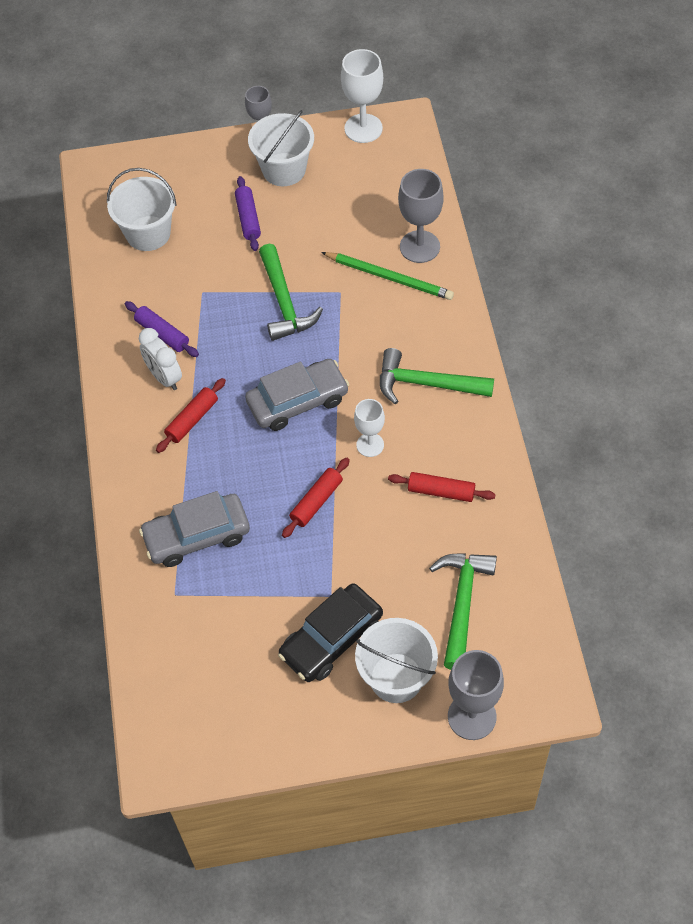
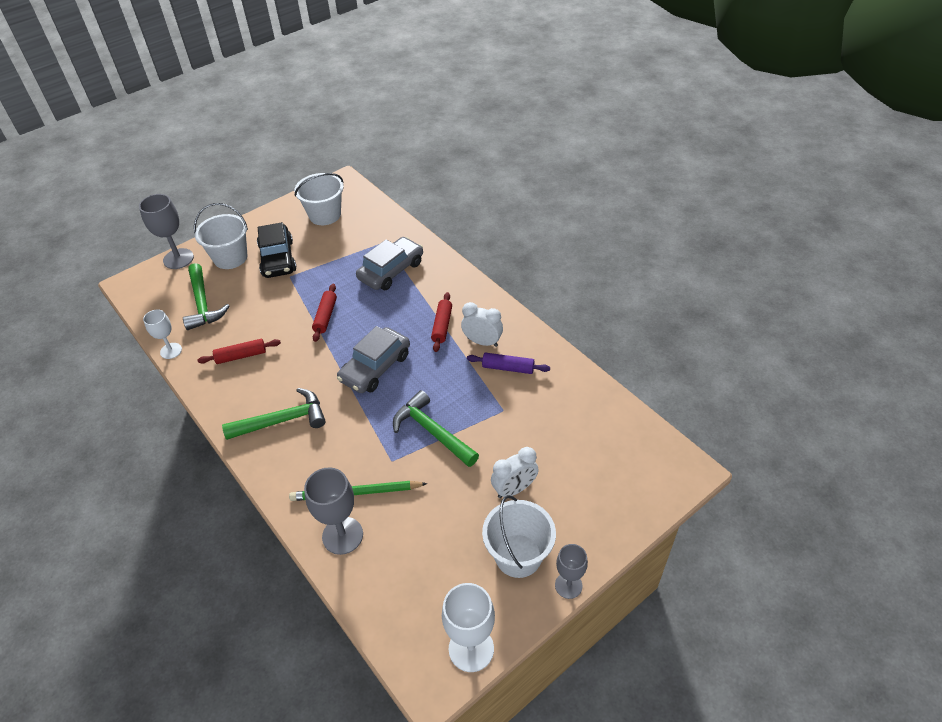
camera: 150 degrees right, 10 degrees down
white bucket [107,168,176,251] -> white bucket moved to [294,173,344,225]
purple rolling pin [235,176,261,251] -> white clock [491,447,539,498]
black car [278,584,383,682] -> black car turned 150 degrees clockwise [257,222,297,278]
white goblet [354,399,385,457] -> white goblet moved to [143,309,182,359]

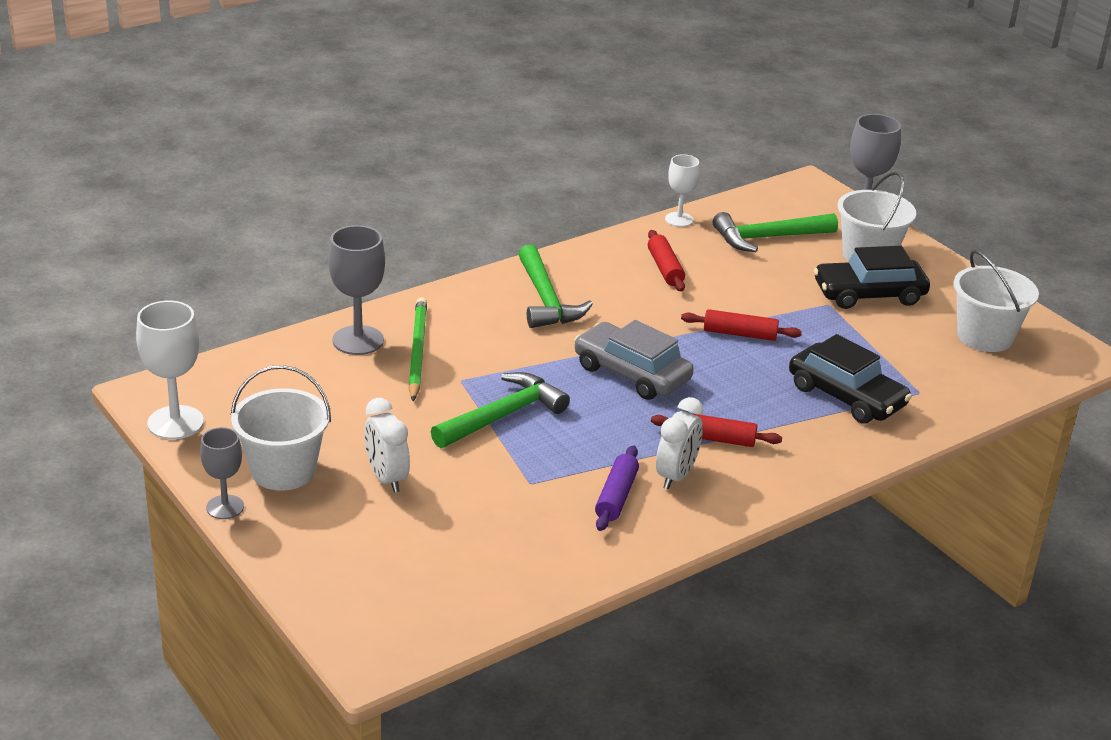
camera: 90 degrees right, 15 degrees down
grey car [356,237,423,290] -> black car [789,334,912,424]

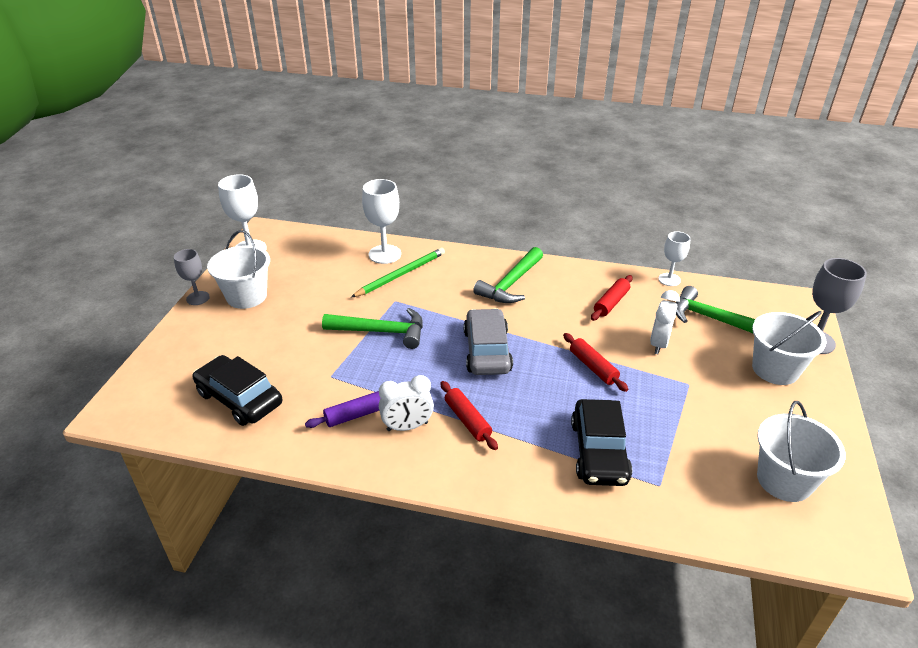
camera: 50 degrees right, 5 degrees up
grey goblet [328,225,385,355] -> white goblet [362,179,401,264]
white clock [364,398,410,493] -> white clock moved to [650,290,680,354]
black car [814,246,930,309] -> black car moved to [193,355,282,426]

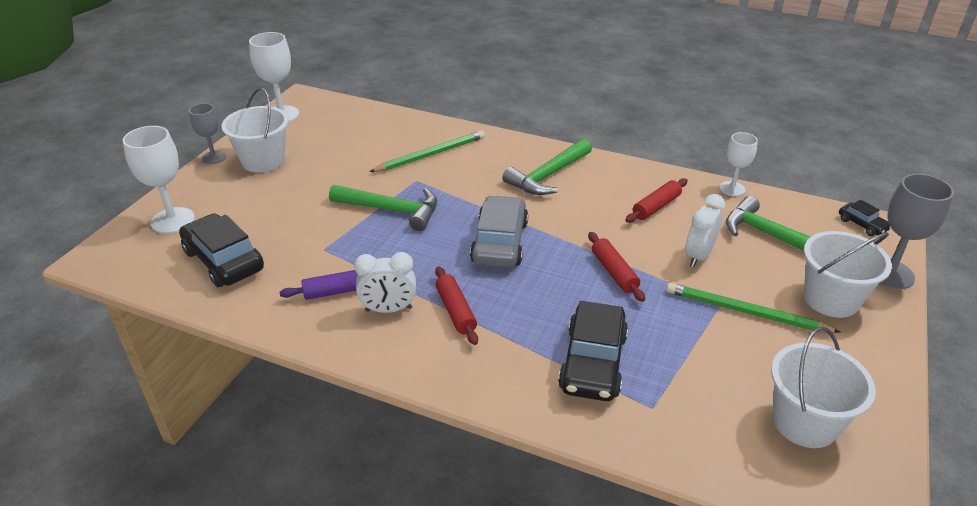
camera: 10 degrees right, 0 degrees up
white goblet [362,179,401,264] -> white goblet moved to [123,126,195,234]
none -> green pencil [666,283,840,333]
none -> black car [839,199,891,236]

